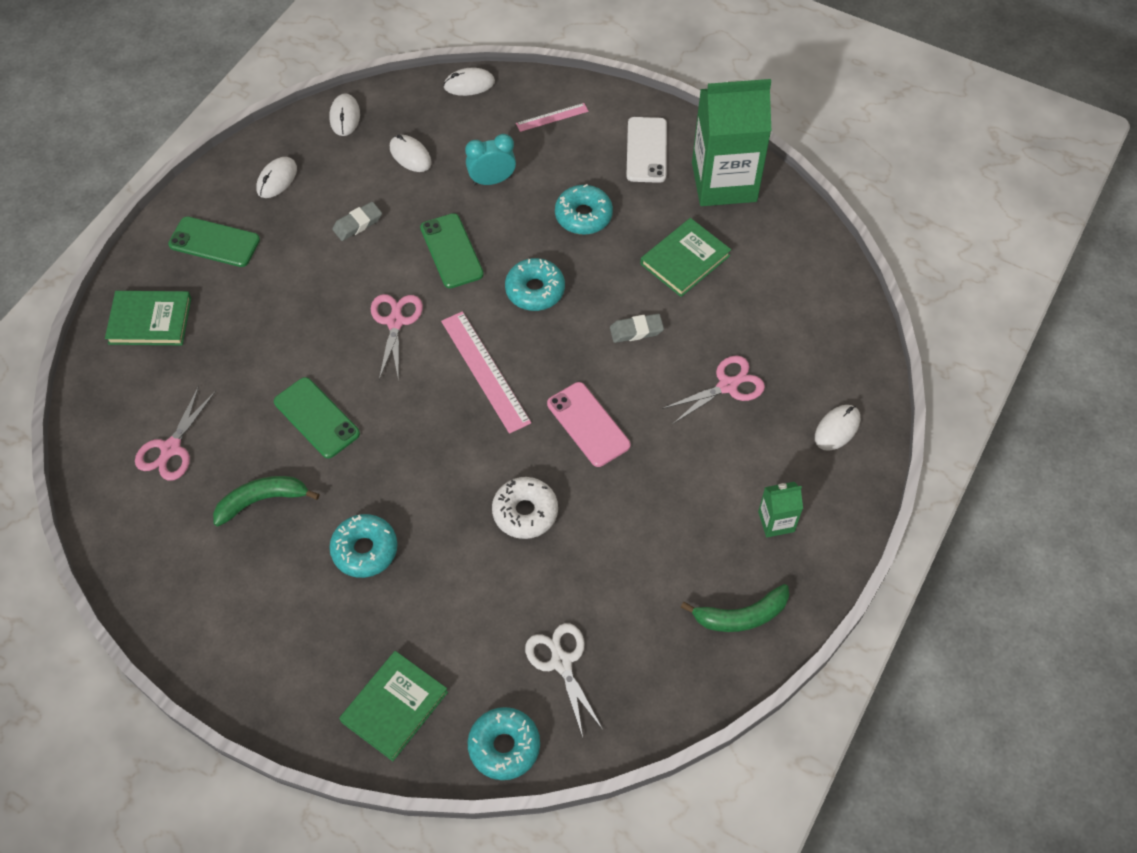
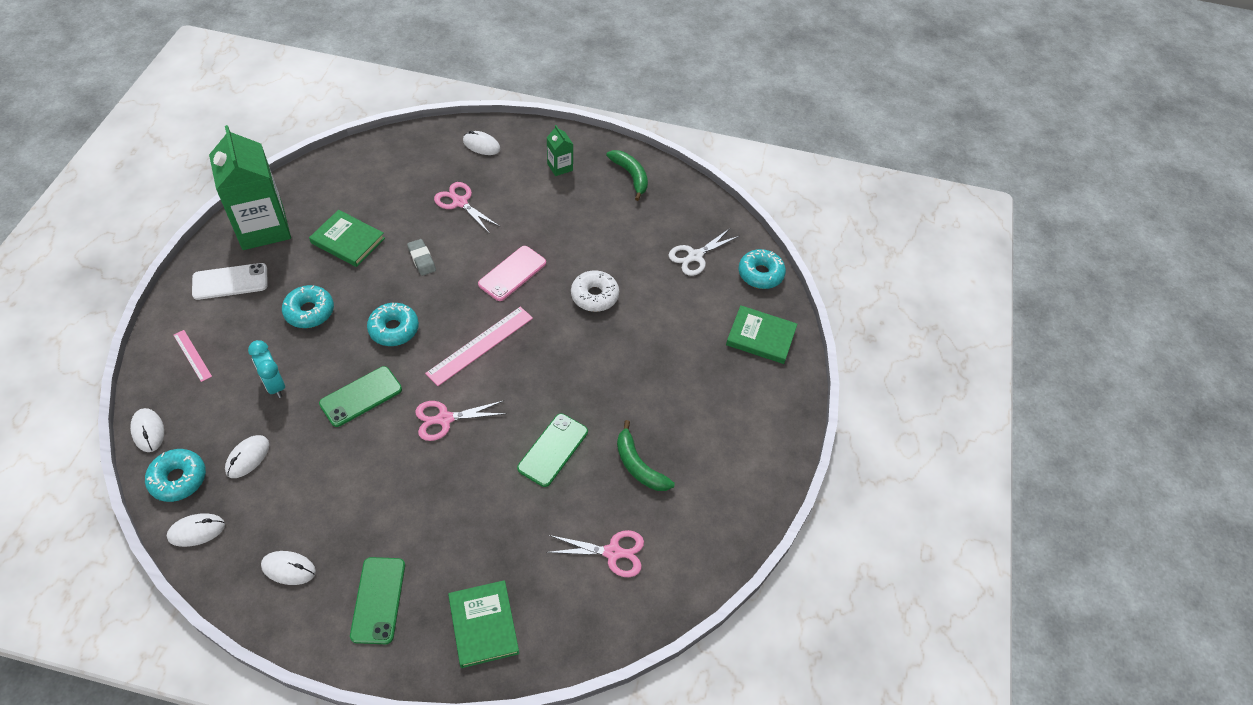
camera: 110 degrees left, 5 degrees down
turquoise donut [329,514,397,578] -> turquoise donut moved to [145,449,206,502]
grey eraser [332,202,382,241] -> none

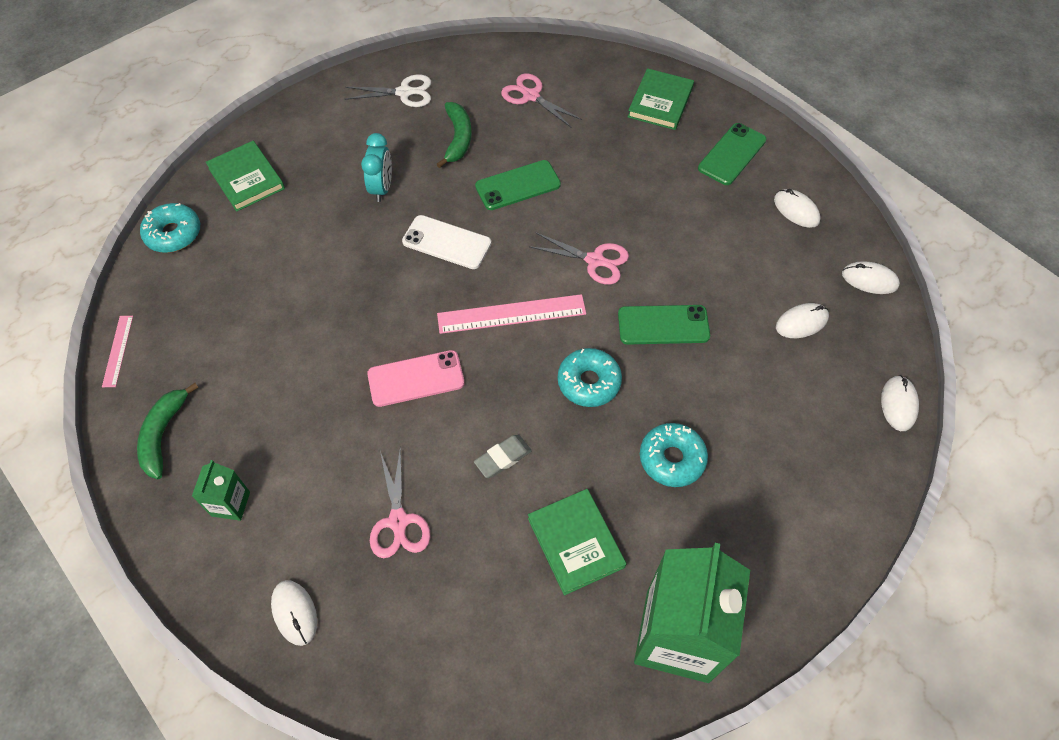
camera: 140 degrees left, 5 degrees up
turquoise donut [145,449,206,502] -> none
pink ruler [174,330,212,382] -> pink ruler moved to [102,316,133,387]
white phone [192,263,268,300] -> white phone moved to [402,215,491,269]
turquoise clock [248,340,285,398] -> turquoise clock moved to [361,133,392,202]
grey eraser [407,239,436,276] -> grey eraser turned 45 degrees clockwise [474,435,532,478]
white donut [571,270,619,312] -> none
white scissors [668,228,739,276] -> white scissors moved to [345,75,431,107]

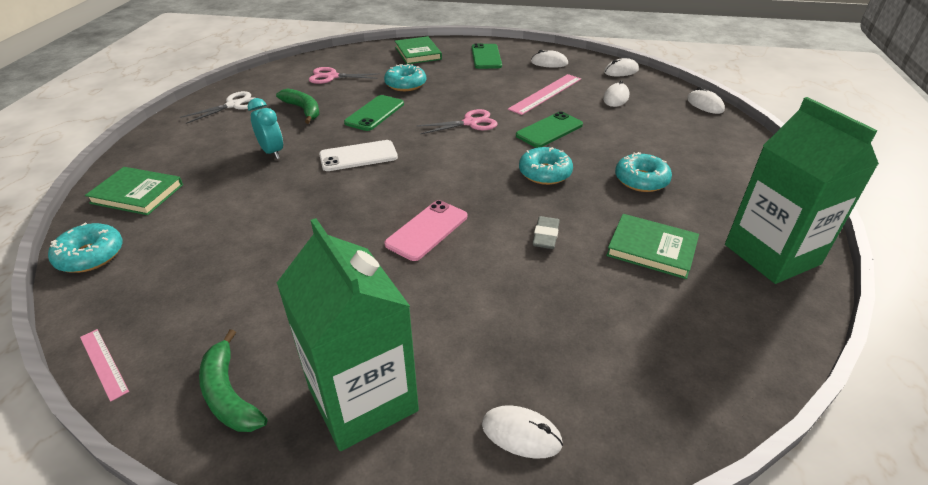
camera: 40 degrees left, 20 degrees down
green carton [192,460,250,521] -> green carton [277,218,419,451], size x2.25
pink scissors [370,446,430,558] -> none
pink ruler [437,294,586,334] -> pink ruler moved to [508,74,581,115]
none -> turquoise donut [384,64,426,91]

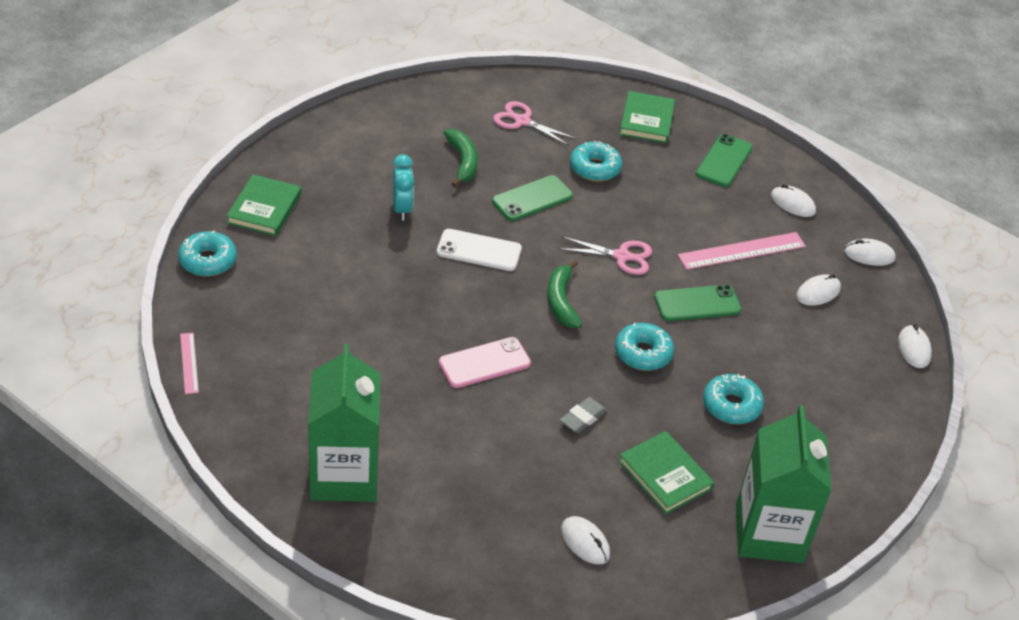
camera: 25 degrees right, 5 degrees up
green book [85,167,183,215] -> green book turned 60 degrees clockwise [226,174,301,236]
white scissors [180,91,254,124] -> none
green banana [199,329,267,432] -> green banana moved to [547,260,582,328]
white mouse [482,405,563,459] -> white mouse moved to [561,516,610,564]

